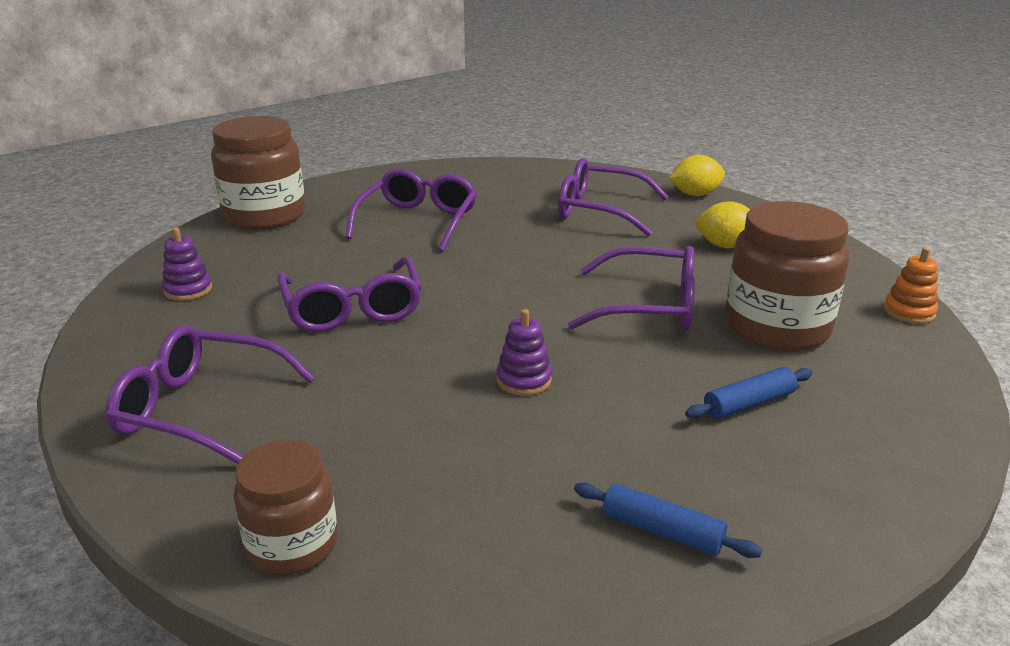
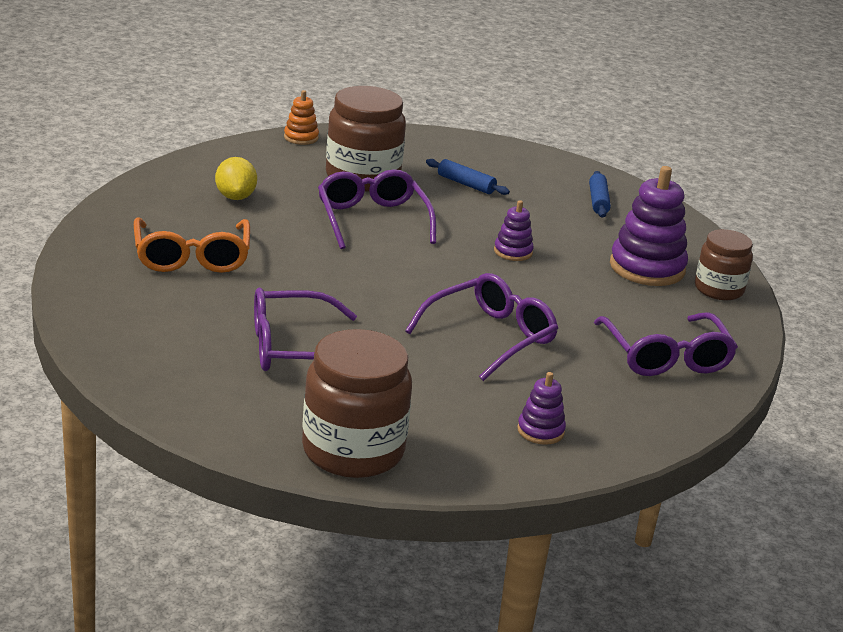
camera: 120 degrees left, 0 degrees up
purple glasses [558,158,669,236] -> orange glasses [134,217,250,273]
yellow lemon [669,155,725,196] -> none
none -> purple stacking toy [610,166,688,286]

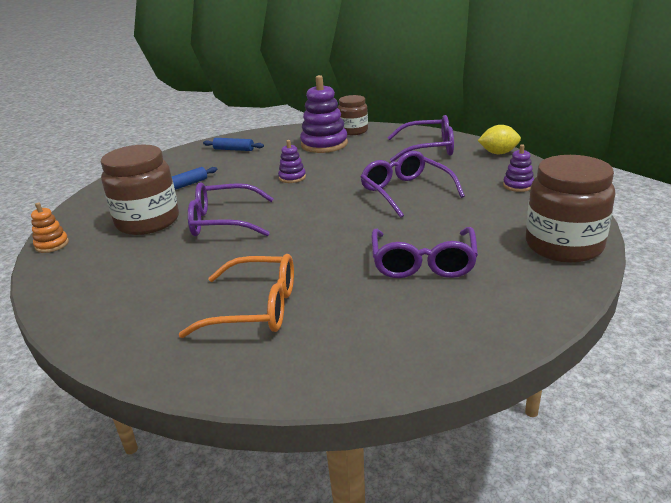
camera: 70 degrees left, 0 degrees up
yellow lemon [215,157,257,200] -> yellow lemon moved to [478,125,521,154]

